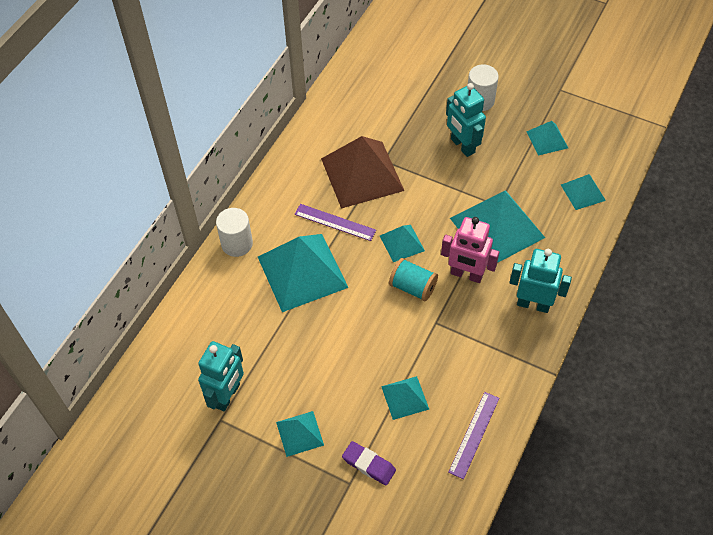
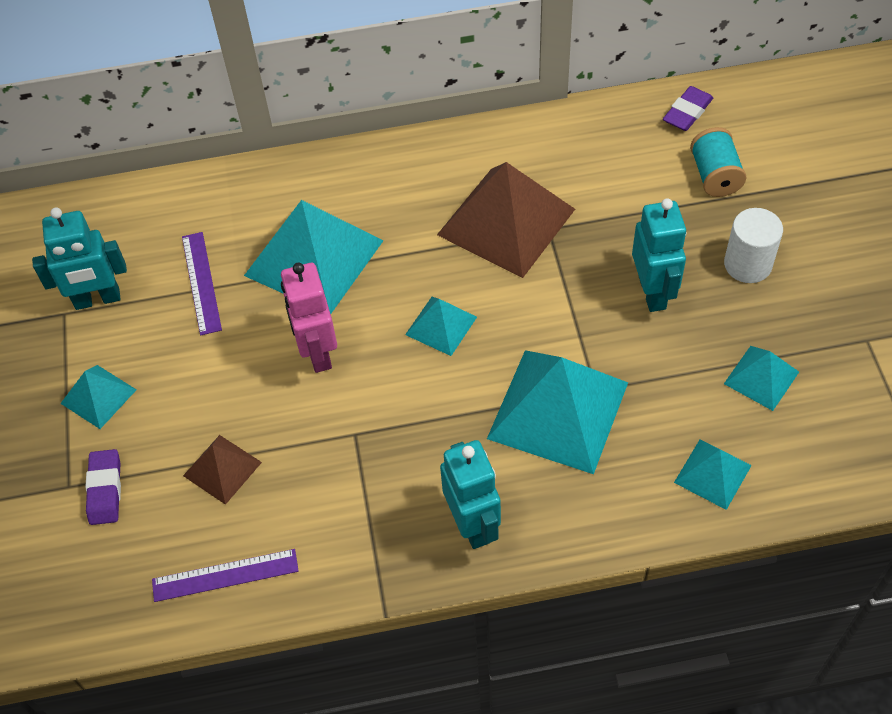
camera: 55 degrees right, 0 degrees up
white cylinder [216,208,253,257] -> none
purple ruler [294,204,376,241] -> purple ruler moved to [182,232,222,335]
turquoise pyramid [381,376,429,420] -> brown pyramid [183,435,262,505]
turquoise spool [389,258,438,302] -> turquoise spool moved to [690,127,747,197]
pink robot [441,217,499,283] -> pink robot moved to [281,263,337,373]
turquoise robot [446,83,486,157] -> turquoise robot turned 150 degrees clockwise [632,198,687,312]
none -> purple eraser [663,86,713,131]

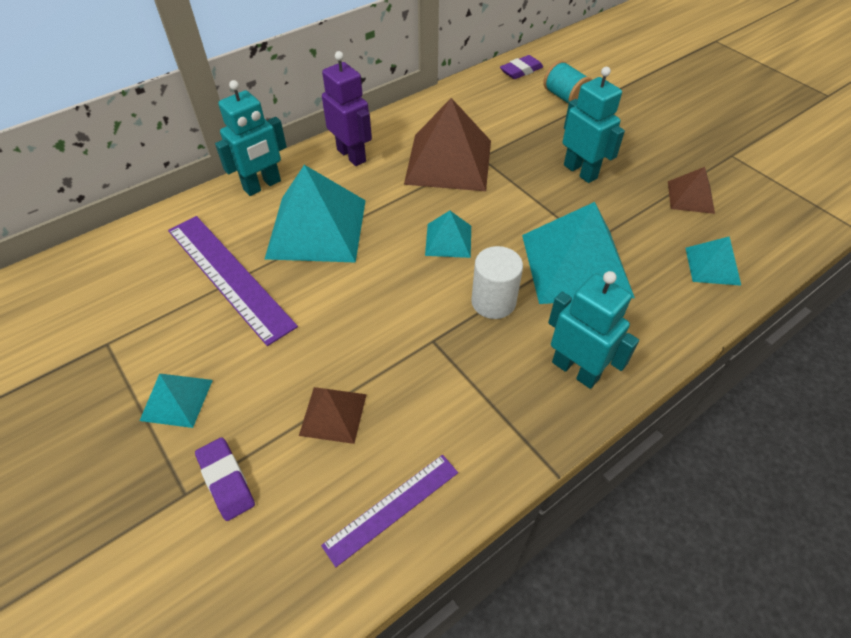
camera: 30 degrees left, 5 degrees down
turquoise robot [32,208,127,310] -> turquoise robot moved to [215,80,287,196]
purple ruler [182,232,222,335] -> purple ruler [168,216,298,346], size x1.72
pink robot [281,263,337,373] -> none
purple eraser [663,86,713,131] -> purple eraser turned 45 degrees clockwise [500,55,543,79]
white cylinder [724,208,783,283] -> white cylinder moved to [471,246,523,319]
turquoise pyramid [724,346,799,411] -> brown pyramid [668,167,715,214]
none -> purple robot [322,51,372,166]

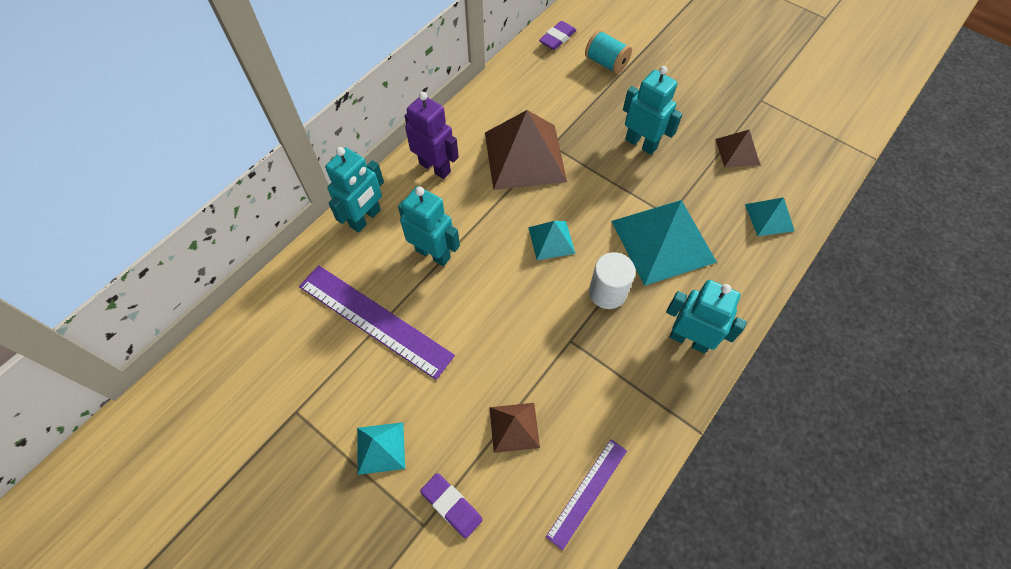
camera: 15 degrees left, 10 degrees up
turquoise pyramid [265,165,366,263] -> turquoise robot [398,186,460,266]

